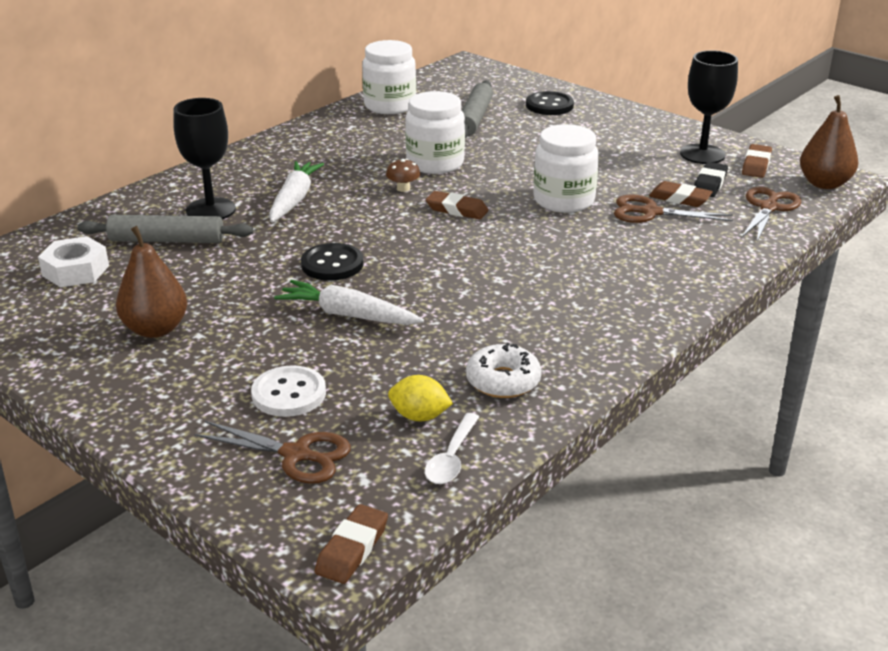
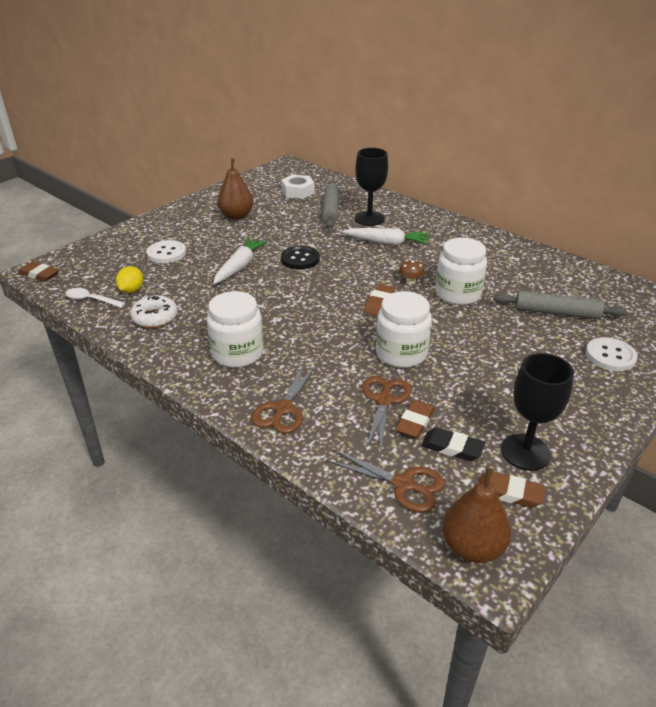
camera: 90 degrees right, 5 degrees up
brown scissors [194,421,351,484] -> brown scissors moved to [251,365,316,434]
white jar [362,40,416,114] -> white jar moved to [207,291,264,368]
black button [526,91,574,115] -> white button [586,337,638,371]

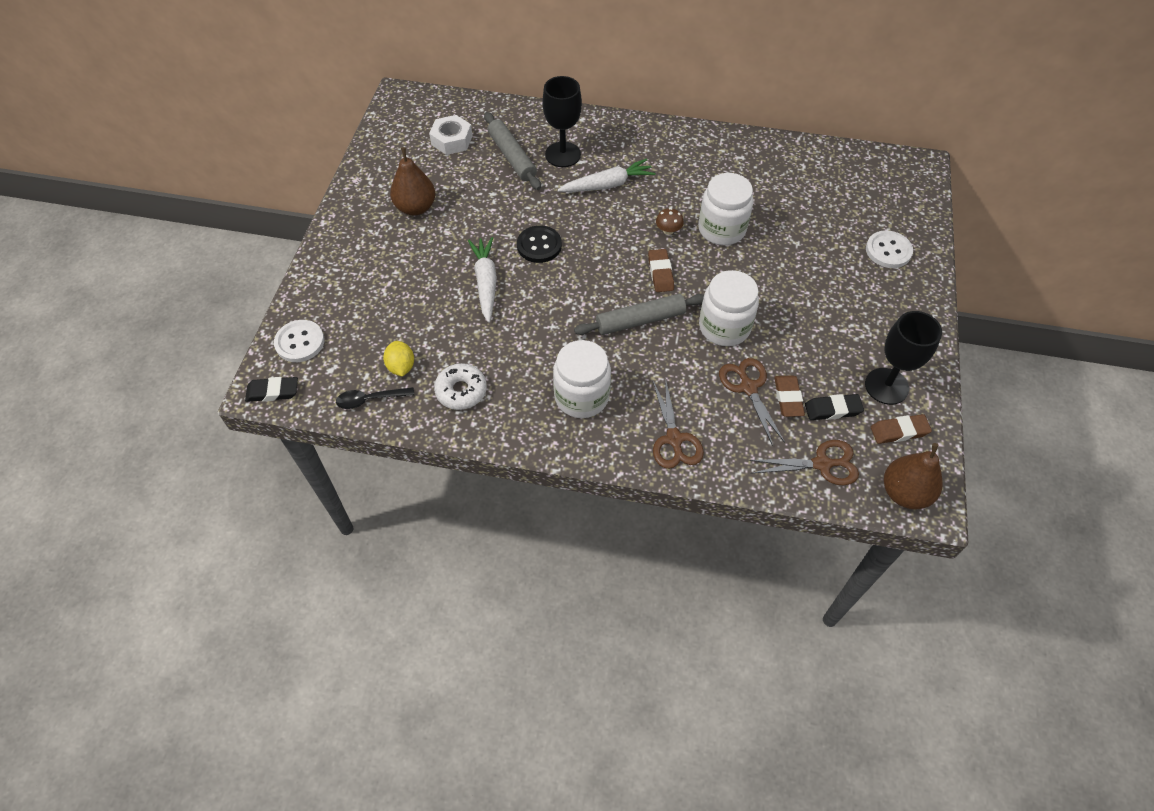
camera: 30 degrees left, 20 degrees up
brown eraser [18,262,59,281] -> black eraser [245,377,298,402]
white spoon [65,288,125,308] -> black spoon [336,387,414,409]
white button [146,240,186,263] -> white button moved to [274,320,324,362]
grey rolling pin [493,291,627,319] -> grey rolling pin moved to [574,294,704,335]

